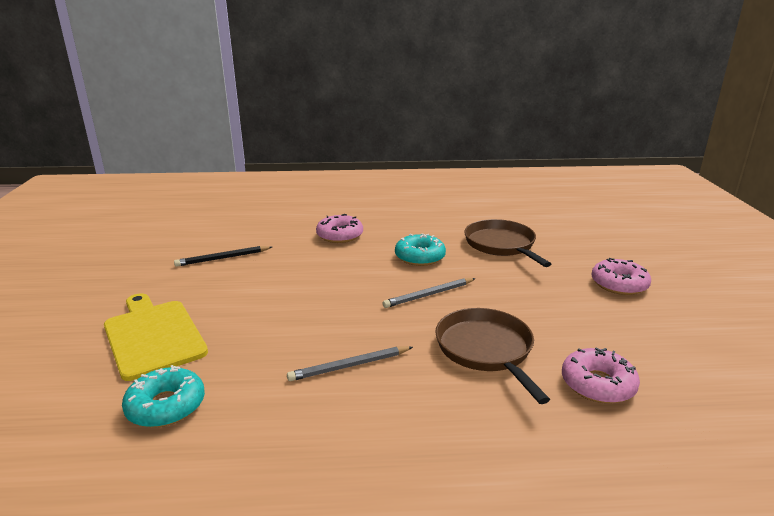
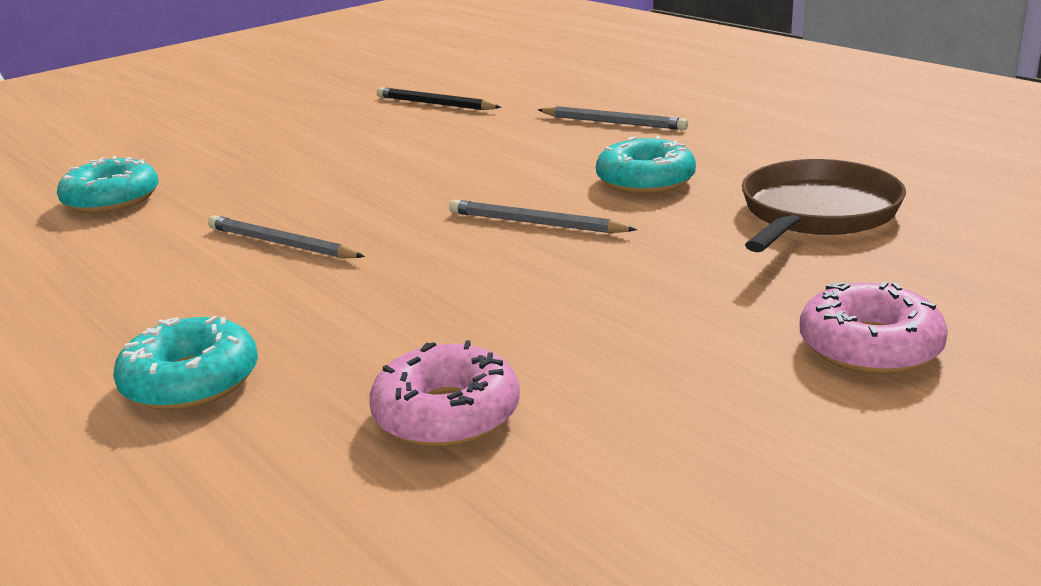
camera: 55 degrees right, 0 degrees up
yellow cutting board [104,293,208,381] -> none
pink donut [316,214,363,243] -> grey pencil [538,106,688,130]
brown pan [435,308,550,404] -> none
none -> turquoise donut [113,316,258,410]

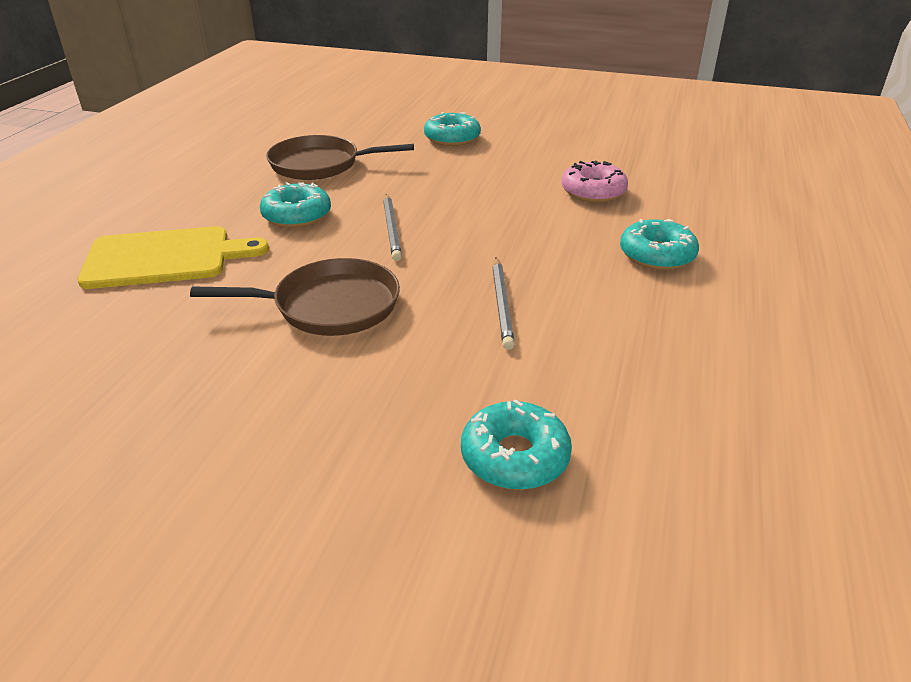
camera: 125 degrees left, 10 degrees up
black pencil [377,87,501,110] -> none
grey pencil [538,106,688,130] -> yellow cutting board [78,226,269,289]
pink donut [800,281,948,374] -> turquoise donut [424,112,481,146]
none -> brown pan [190,258,400,336]

